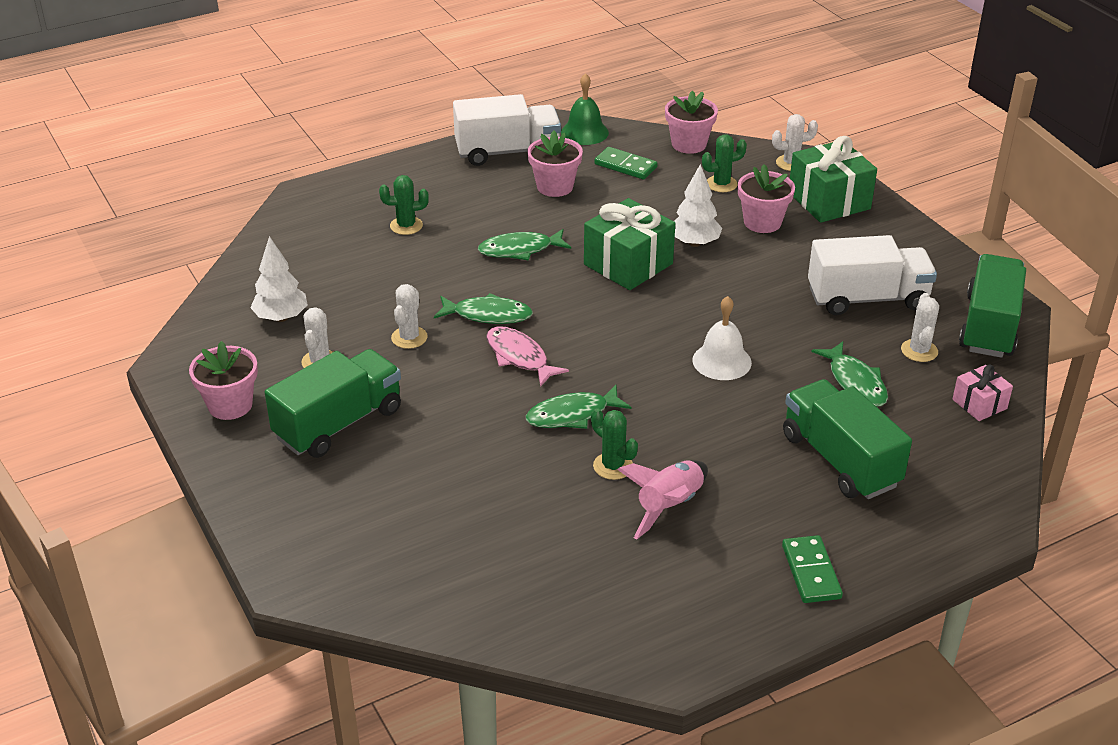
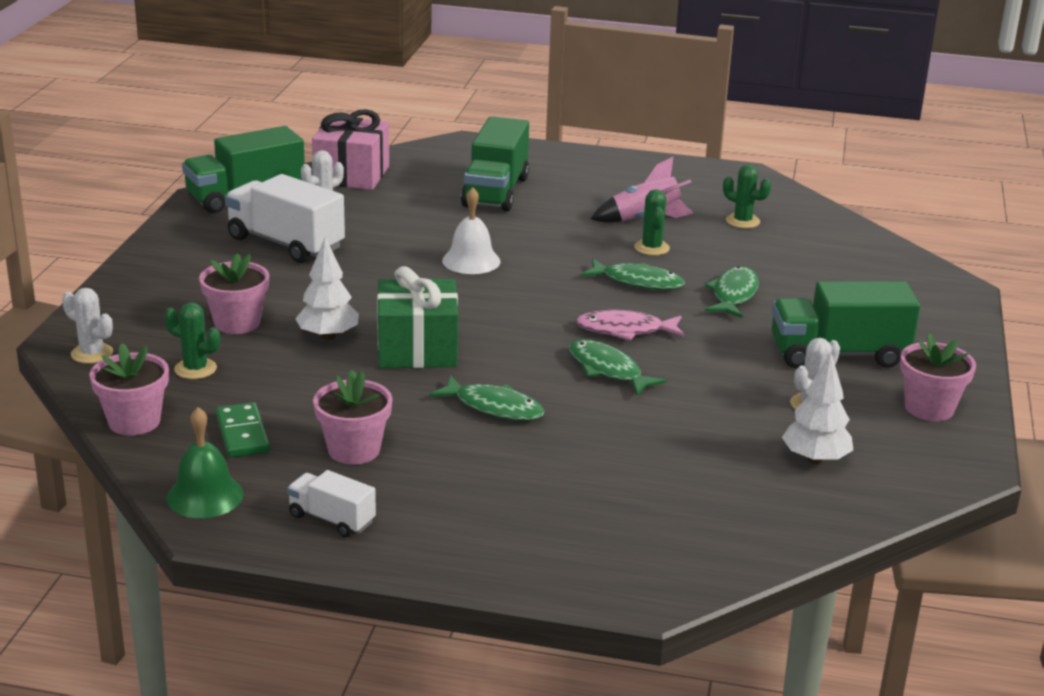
camera: 140 degrees left, 10 degrees down
green cactus [379,175,429,235] -> green cactus moved to [723,165,771,228]
white cactus [391,284,428,349] -> none
white truck [453,94,561,166] -> white truck [287,470,376,537], size x0.54
pink fish [486,326,569,387] -> pink fish turned 90 degrees clockwise [576,310,684,341]
green domino [782,535,843,603] -> none
green gift [790,136,877,223] -> none
green fish [812,341,888,406] -> green fish moved to [705,266,759,318]
pink gift [952,365,1013,421] -> pink gift [312,109,389,190], size x1.87

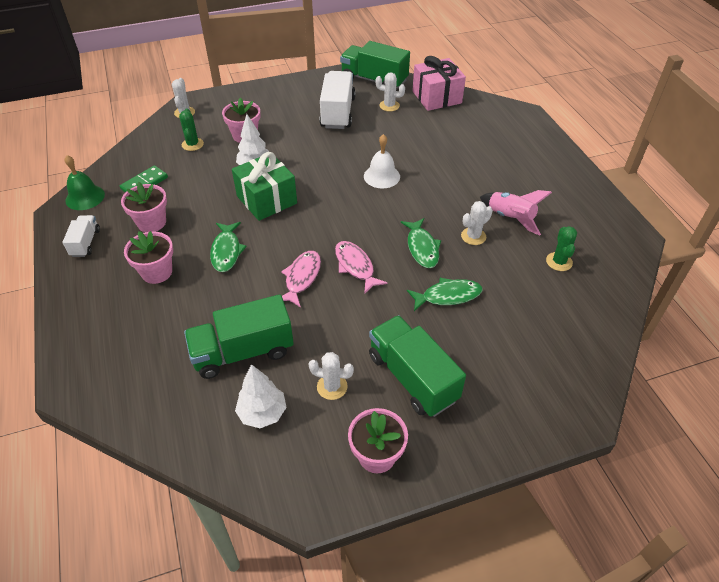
camera: 60 degrees right, 20 degrees up
pink flower pot [89,343,169,435] -> pink flower pot moved to [124,231,173,284]
green truck [461,116,529,212] -> green truck moved to [184,294,294,379]
green fish [569,339,666,396] -> pink fish [281,251,321,308]
green cactus [634,189,670,256] -> white cactus [461,201,493,245]

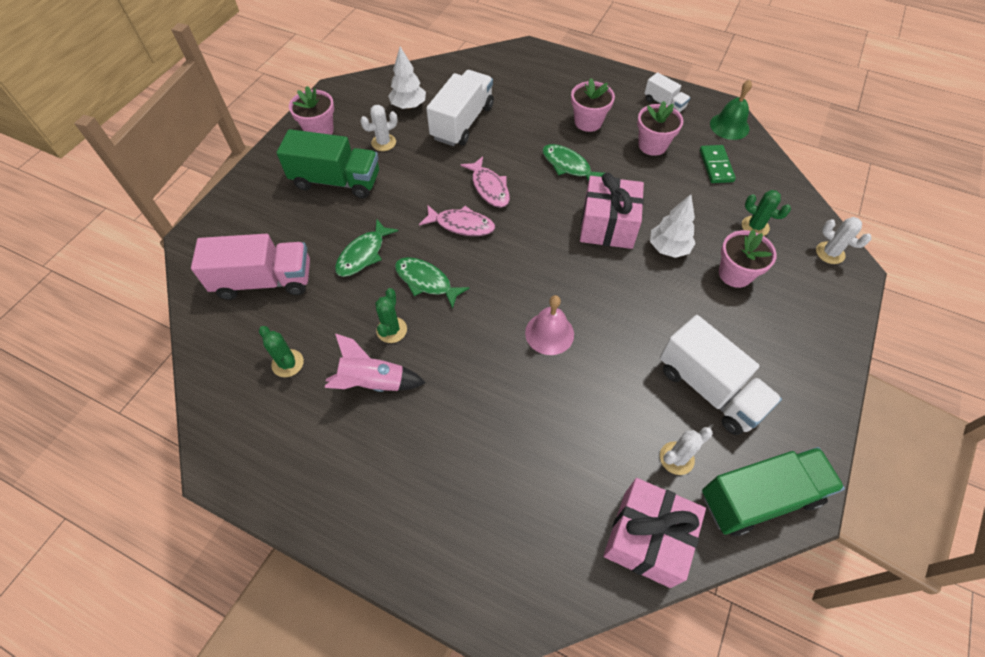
camera: 135 degrees right, 10 degrees up
green truck [184,294,294,379] -> white truck [426,70,494,146]
green gift [232,152,297,221] -> pink gift [580,173,644,249]
white bell [364,134,400,188] -> pink bell [525,295,574,355]
white cactus [461,201,493,245] -> green cactus [375,288,407,343]
none -> pink truck [191,234,310,300]

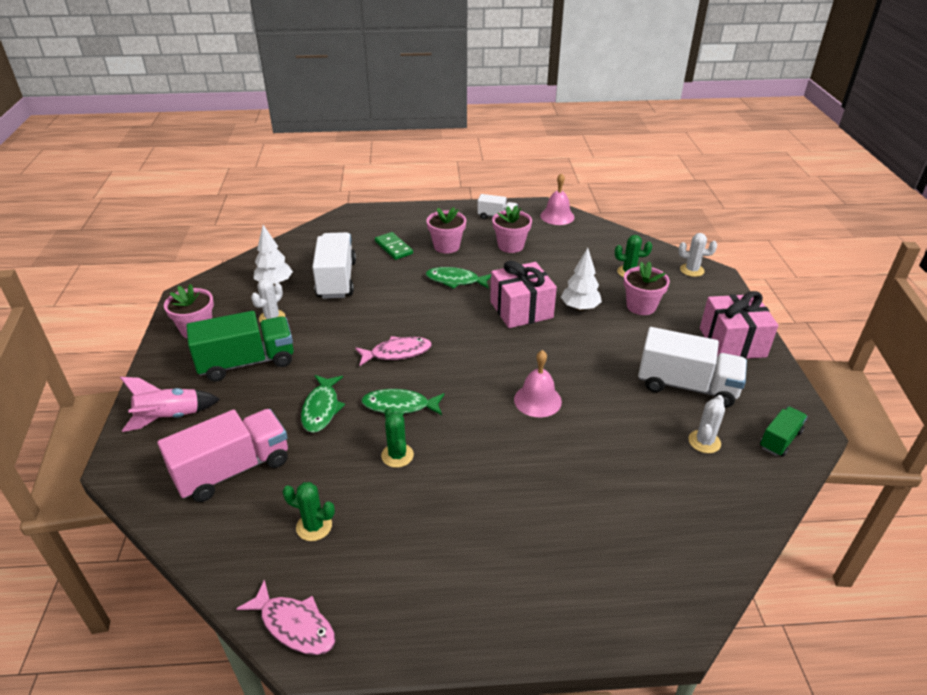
camera: 30 degrees left, 20 degrees down
pink rocket [325,333,426,392] -> pink rocket moved to [120,377,220,432]
pink fish [461,156,510,208] -> pink fish moved to [236,580,336,655]
pink gift [603,478,706,588] -> pink gift moved to [700,291,778,359]
green domino [700,145,736,183] -> green domino moved to [375,232,413,260]
green truck [702,447,845,536] -> green truck [760,407,807,457], size x0.54
green bell [710,80,752,140] -> pink bell [540,173,574,225]

